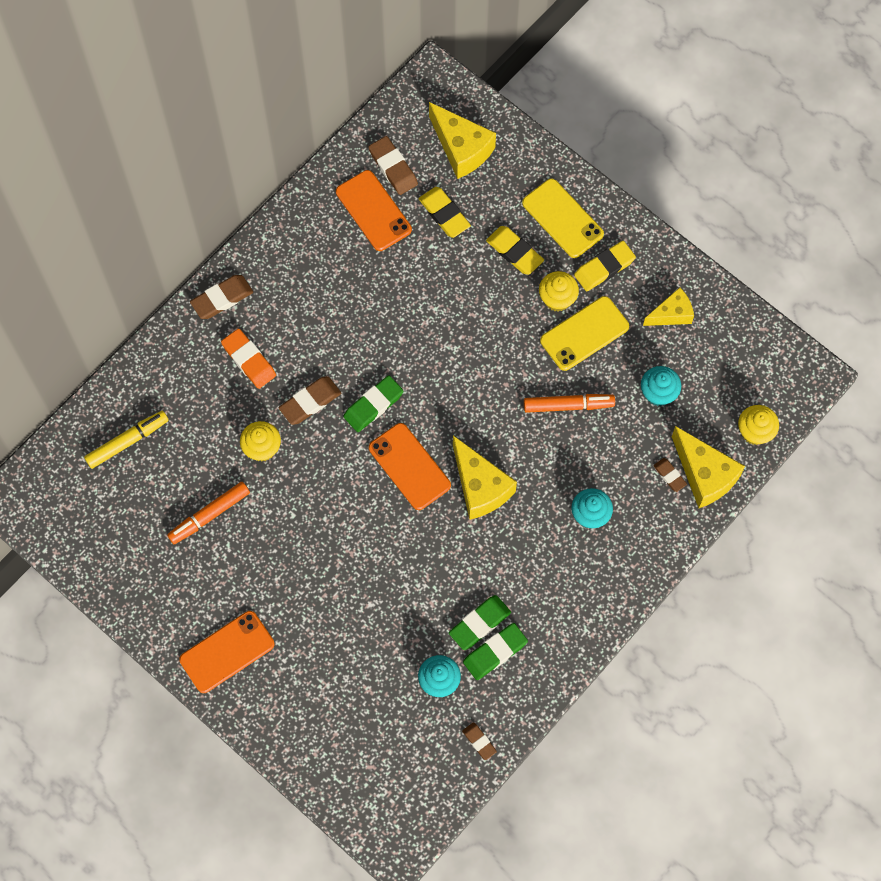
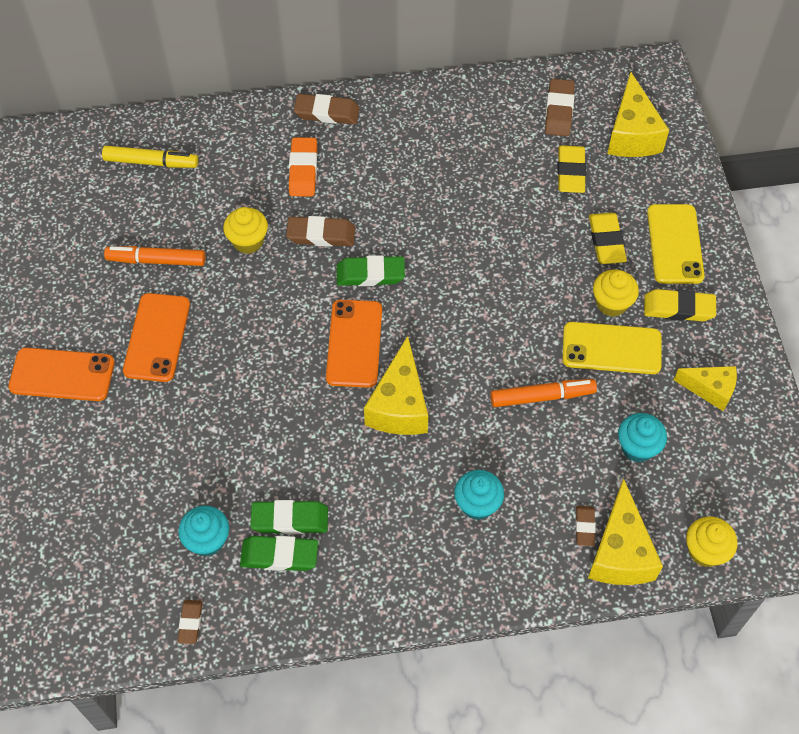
camera: 40 degrees right, 10 degrees down
orange phone [336,170,412,251] -> orange phone moved to [123,293,190,382]
orange marker [524,394,615,413] -> orange marker turned 45 degrees counterclockwise [491,379,597,407]

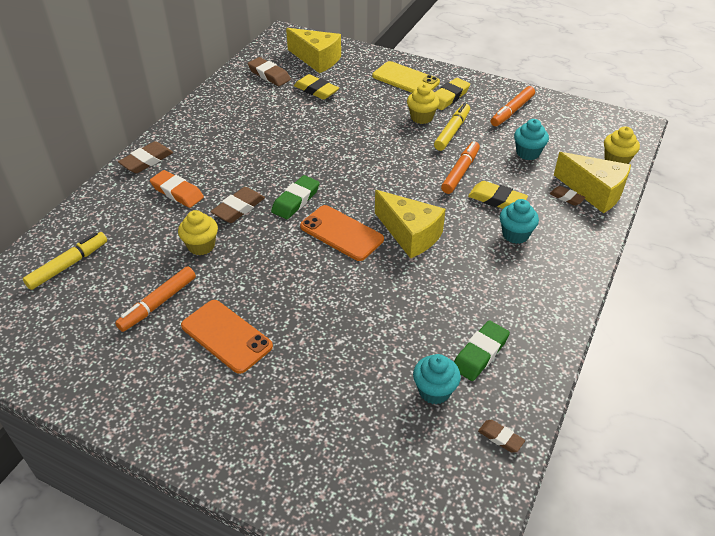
camera: 55 degrees left, 15 degrees down
orange phone [8,347,114,401] -> none
green eraser [250,500,328,534] -> none
yellow phone [562,322,662,374] -> yellow marker [434,103,470,151]
yellow eraser [589,213,627,264] -> yellow eraser moved to [468,181,528,209]
yellow cheese [674,366,737,411] -> orange marker [491,86,535,126]

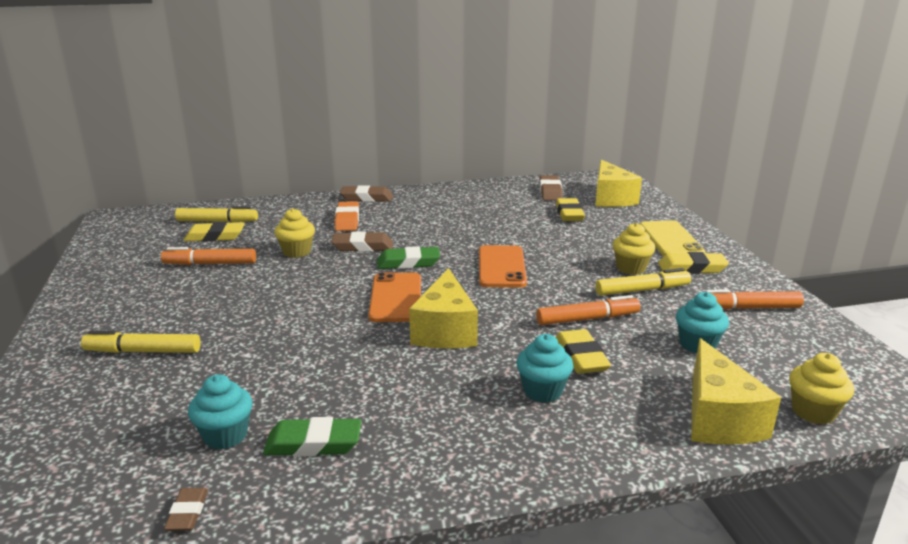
camera: 50 degrees right, 20 degrees down
orange phone [181,300,273,374] -> orange phone moved to [479,245,527,288]
brown eraser [550,186,586,206] -> none
none -> yellow marker [81,331,201,353]
none -> yellow eraser [183,222,245,242]

